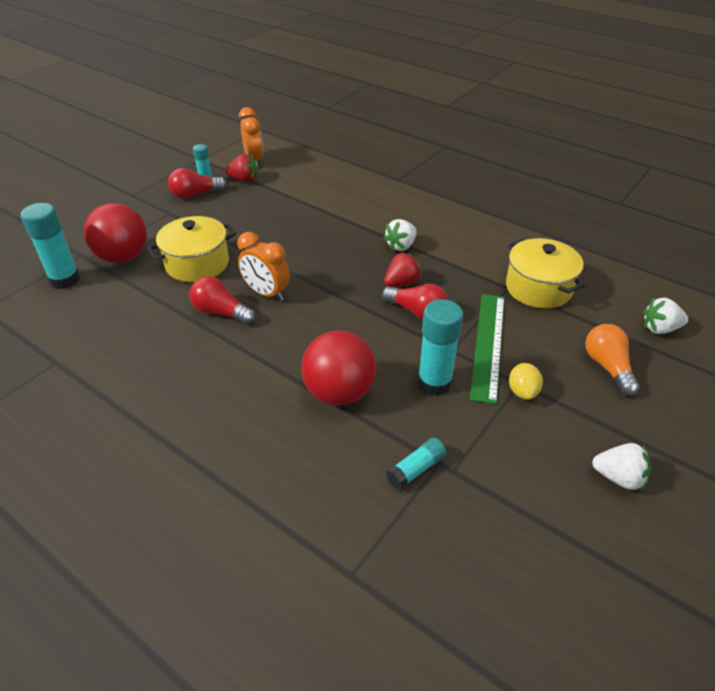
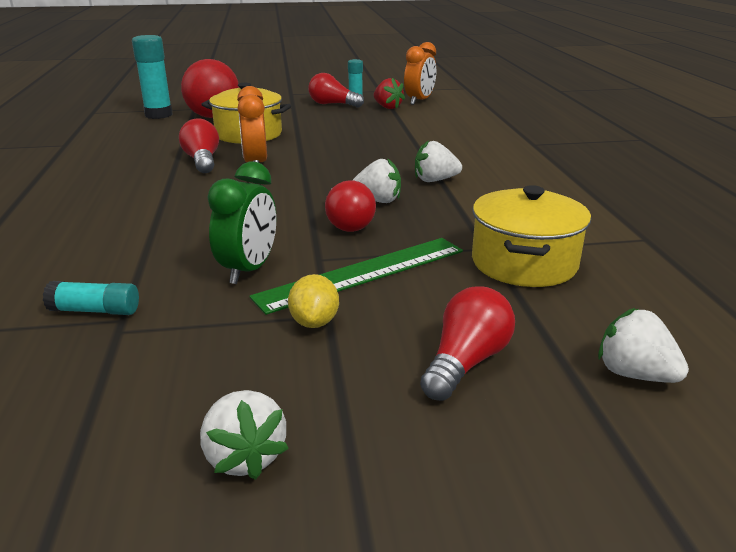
camera: 45 degrees right, 15 degrees down
red ball [301,330,376,406] -> none
red strawberry [384,252,422,287] -> white strawberry [352,158,401,203]
turquoise glue stick [418,299,463,396] -> green clock [207,161,276,284]
yellow lemon [509,363,543,400] -> yellow lemon turned 45 degrees counterclockwise [288,274,339,328]
orange light bulb [585,324,640,396] -> red light bulb [420,286,515,401]

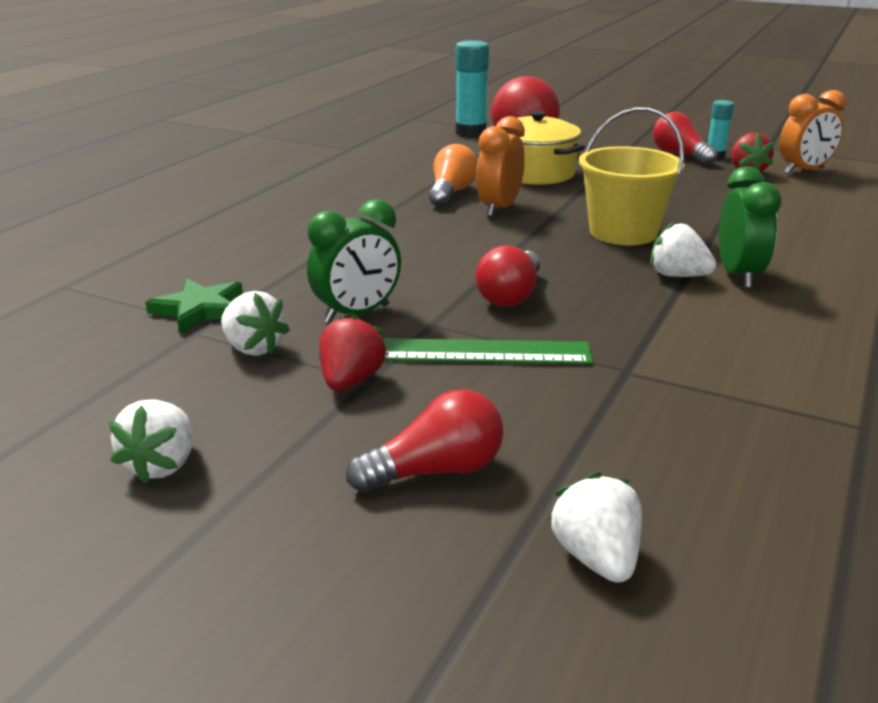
camera: 35 degrees right, 0 degrees up
turquoise glue stick [43,281,139,315] -> green star [145,278,243,333]
red light bulb [179,118,219,173] -> orange light bulb [429,144,478,207]
yellow lemon [288,274,339,328] -> red strawberry [319,313,387,391]
white strawberry [352,158,401,203] -> white strawberry moved to [221,291,290,356]
yellow pot [472,185,591,287] -> none
none -> yellow bucket [579,107,684,245]
none -> green clock [718,166,782,288]

